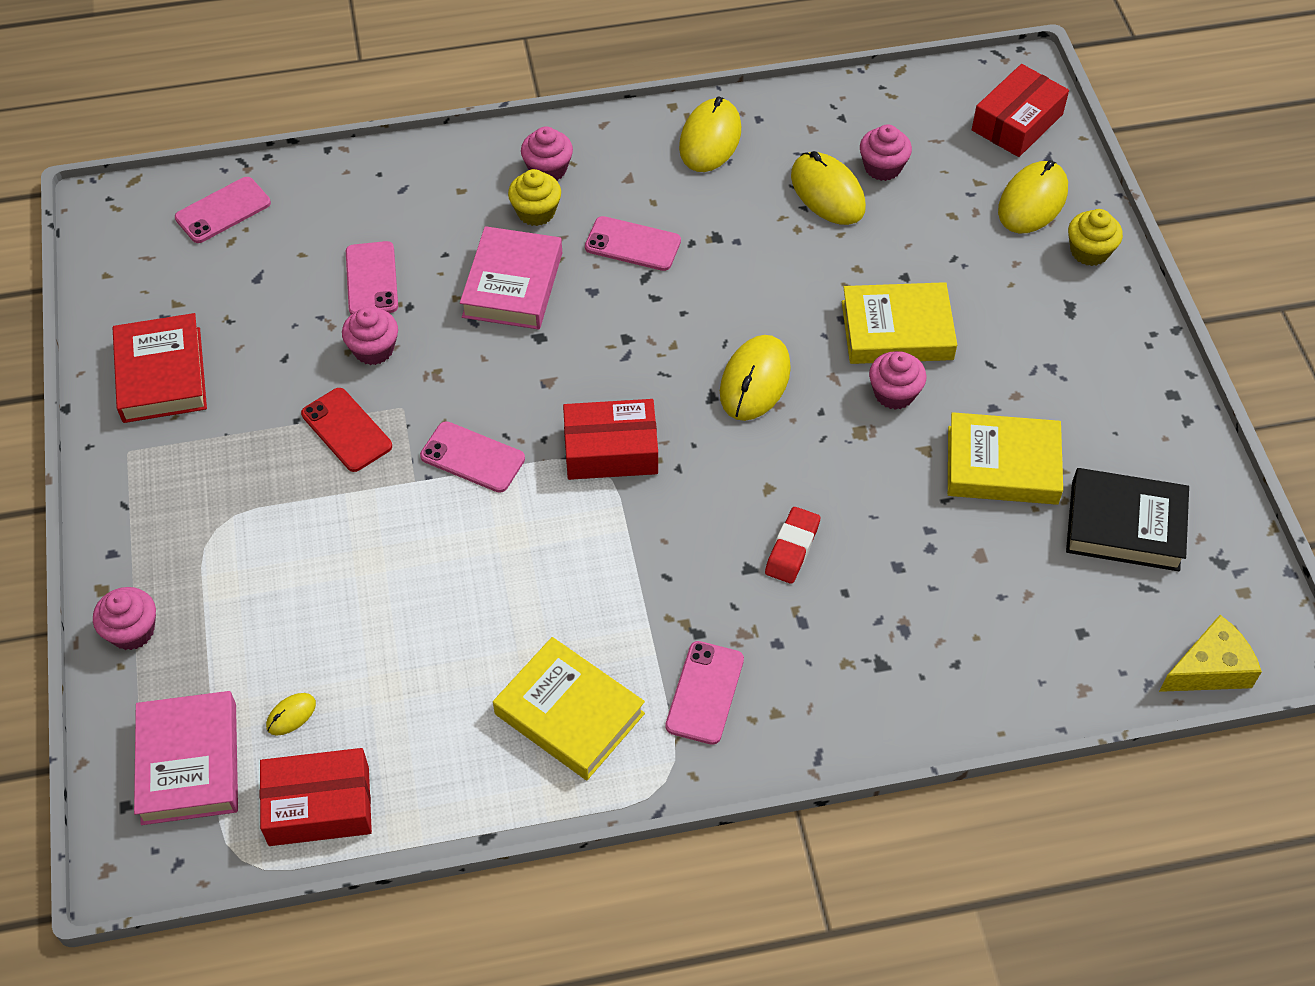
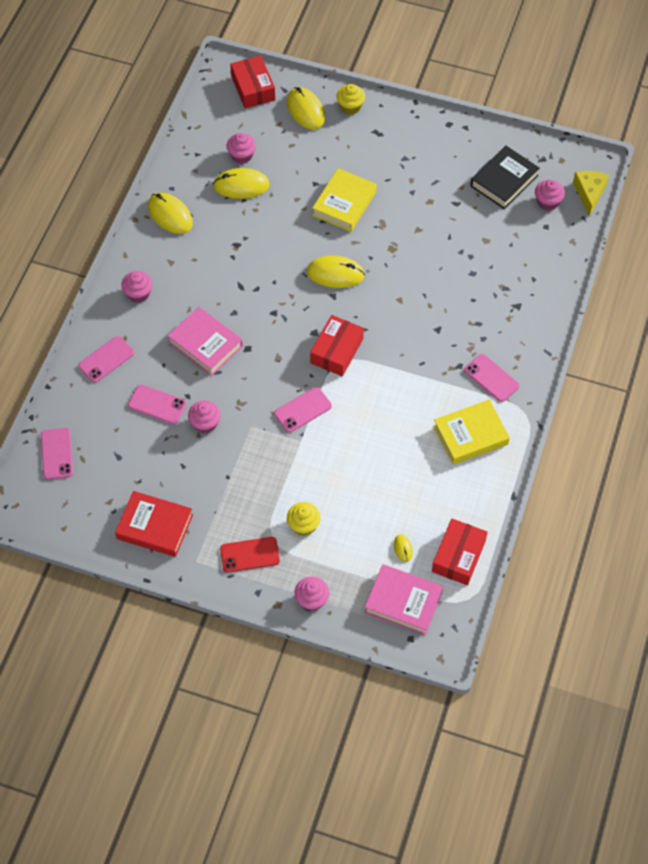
camera: 60 degrees left, 5 degrees up
red phone [301,388,392,472] -> red phone moved to [220,537,280,573]
yellow cupcake [508,169,561,226] -> yellow cupcake moved to [287,502,321,536]
pink phone [585,216,681,271] -> pink phone moved to [78,336,134,383]
yellow mouse [720,335,791,421] -> yellow mouse turned 45 degrees counterclockwise [307,256,365,288]
red eraser [765,507,820,584] -> none
pink cupcake [869,351,926,410] -> pink cupcake moved to [535,180,565,211]
yellow book [948,412,1063,505] -> none

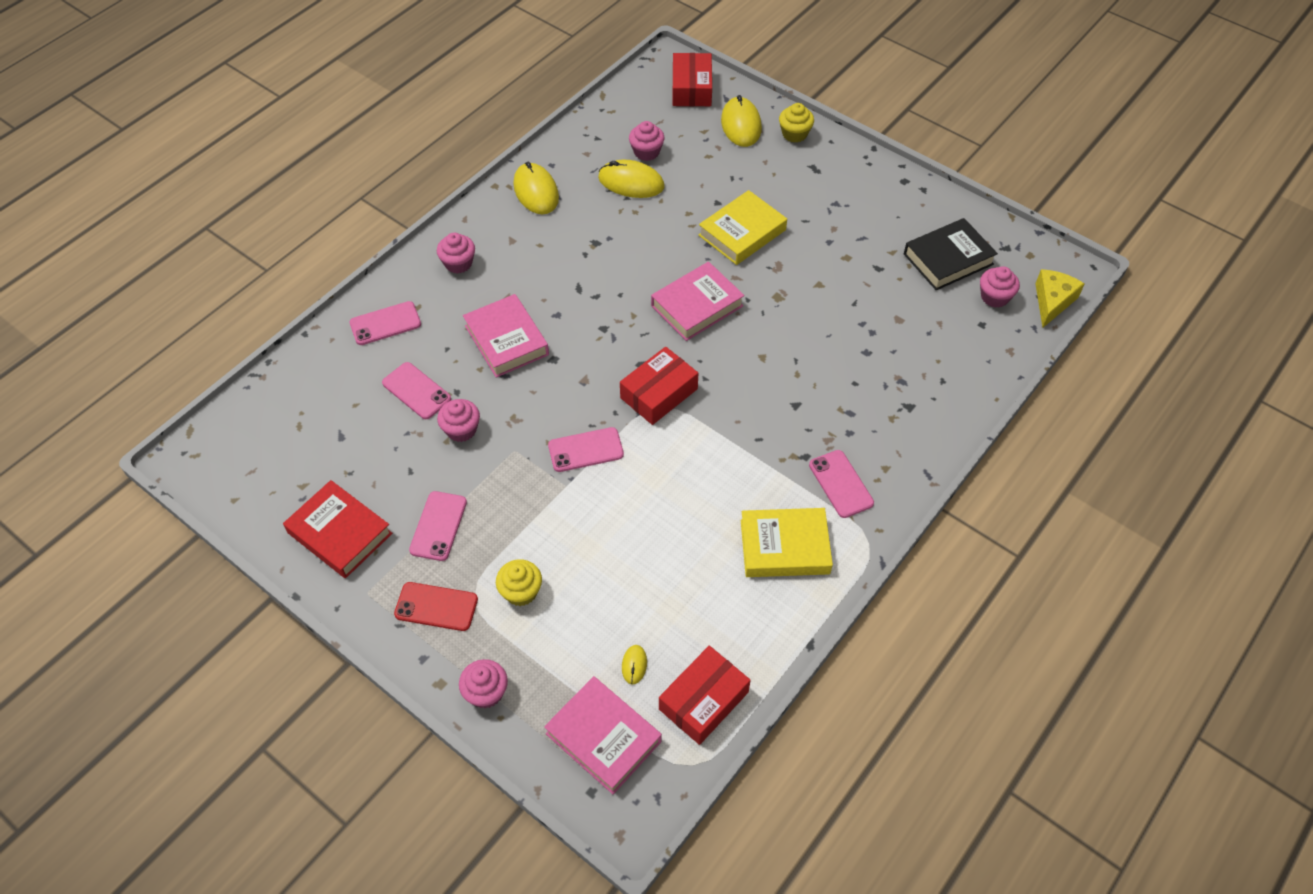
camera: 20 degrees right, 5 degrees down
pink phone [41,428,73,480] -> pink phone moved to [409,491,467,561]
yellow mouse [307,256,365,288] -> pink book [651,262,745,341]

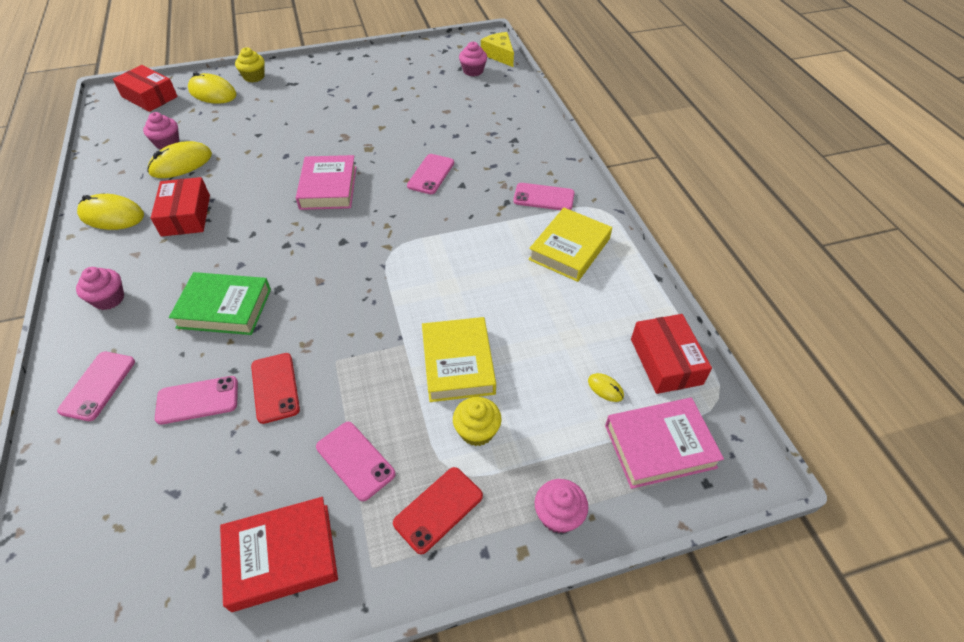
camera: 55 degrees left, 5 degrees down
pink cupcake [437,399,480,442] -> red phone [251,353,300,424]
pink book [463,294,549,378] -> green book [169,272,271,335]
pink phone [548,427,624,472] -> pink phone moved to [407,154,454,194]
red box [620,347,699,425] -> red box moved to [151,177,210,237]
yellow book [699,190,787,265] -> yellow book moved to [422,317,496,402]
black book [904,218,998,290] -> none

